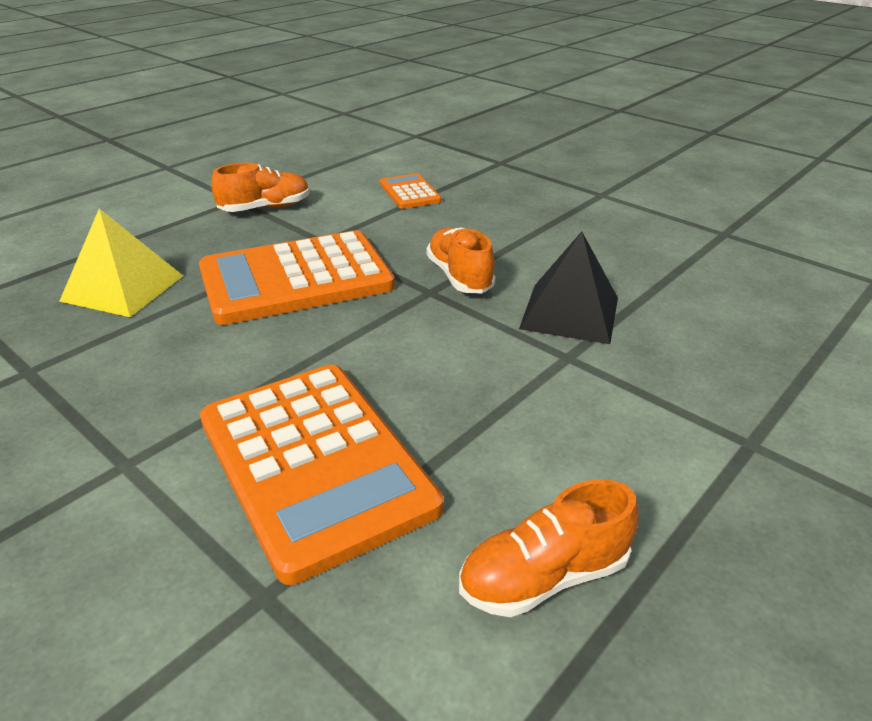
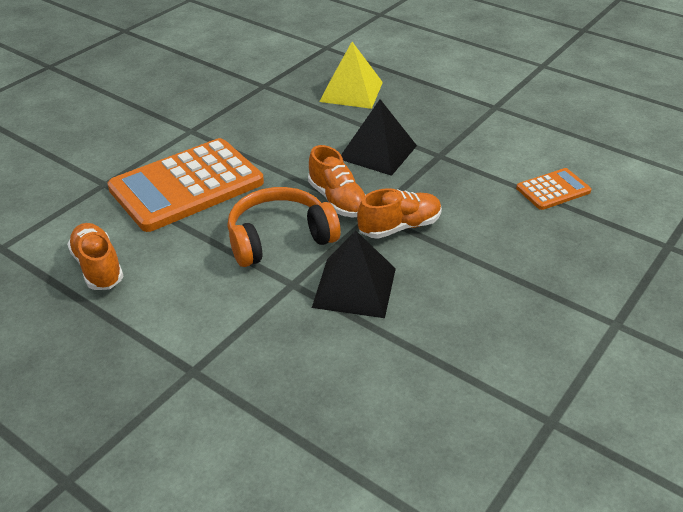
camera: 85 degrees right, 5 degrees up
orange calculator [199,230,395,325] -> black pyramid [341,99,417,176]
orange shoe [211,163,310,212] -> orange shoe moved to [308,145,365,217]
none -> orange headphones [227,187,341,267]

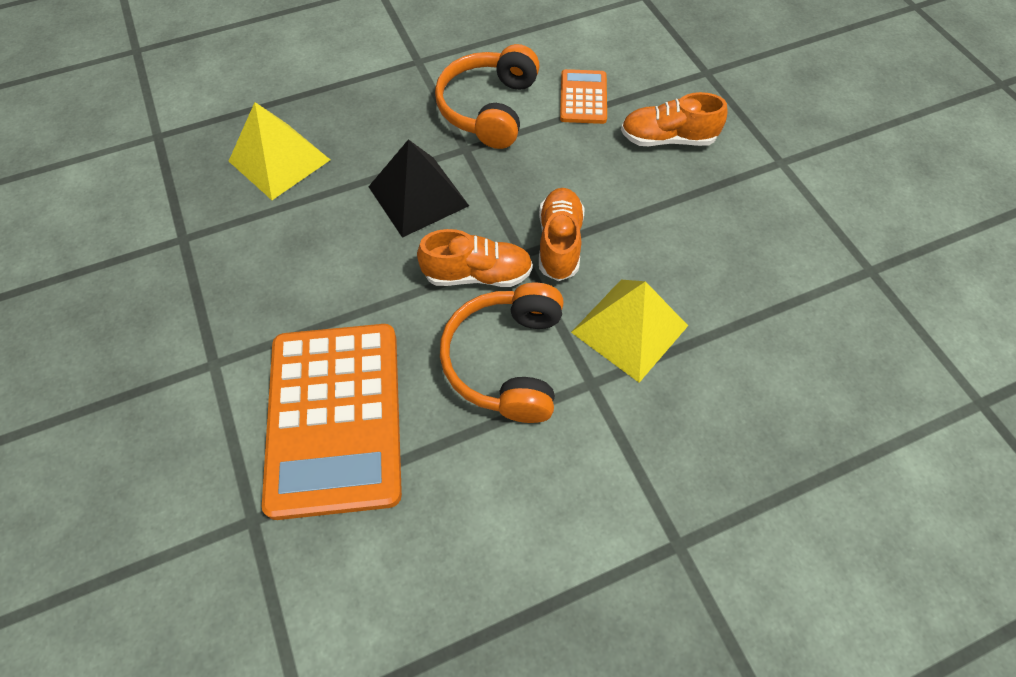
camera: 60 degrees left, 20 degrees up
orange shoe [67,223,123,290] -> orange shoe moved to [621,92,727,146]
black pyramid [312,231,396,318] -> yellow pyramid [571,280,688,383]
none -> orange headphones [435,44,540,149]

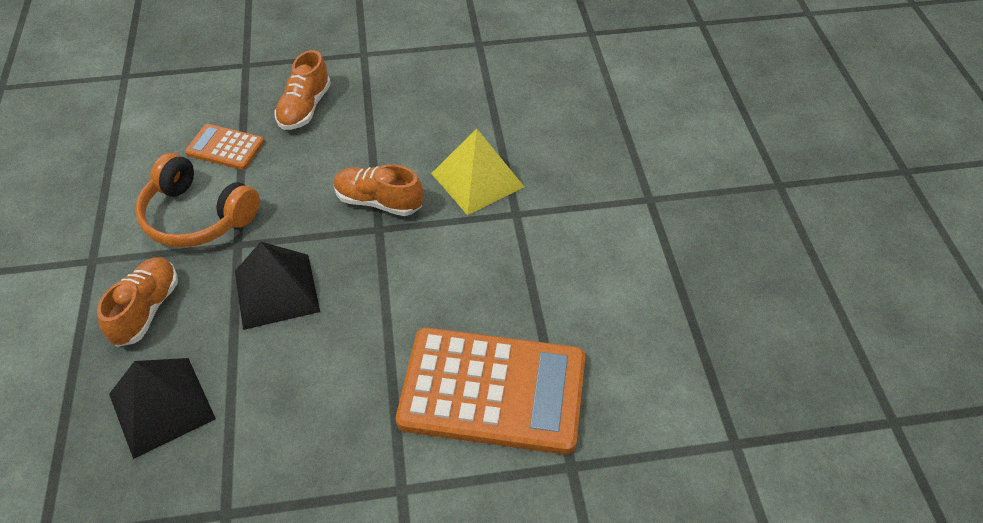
camera: 75 degrees left, 10 degrees down
yellow pyramid [229,102,330,200] -> black pyramid [109,358,216,459]
orange shoe [417,229,533,287] -> orange shoe moved to [97,257,178,347]
orange headphones [440,283,563,423] -> none

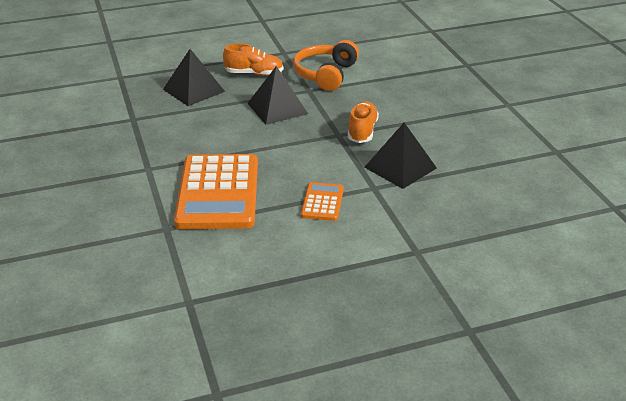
camera: 80 degrees right, 15 degrees down
orange calculator [185,124,264,170] -> orange calculator moved to [301,182,344,221]
orange shoe [274,50,331,130] -> none
yellow pyramid [431,128,524,215] -> black pyramid [365,123,437,189]

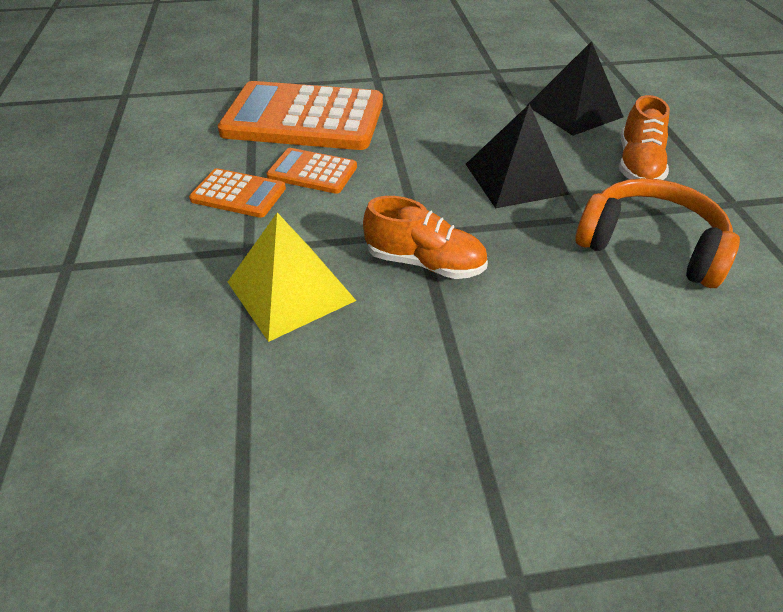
camera: 100 degrees right, 10 degrees up
black pyramid [365,123,437,189] -> yellow pyramid [228,213,356,342]
none -> orange calculator [267,148,357,194]

